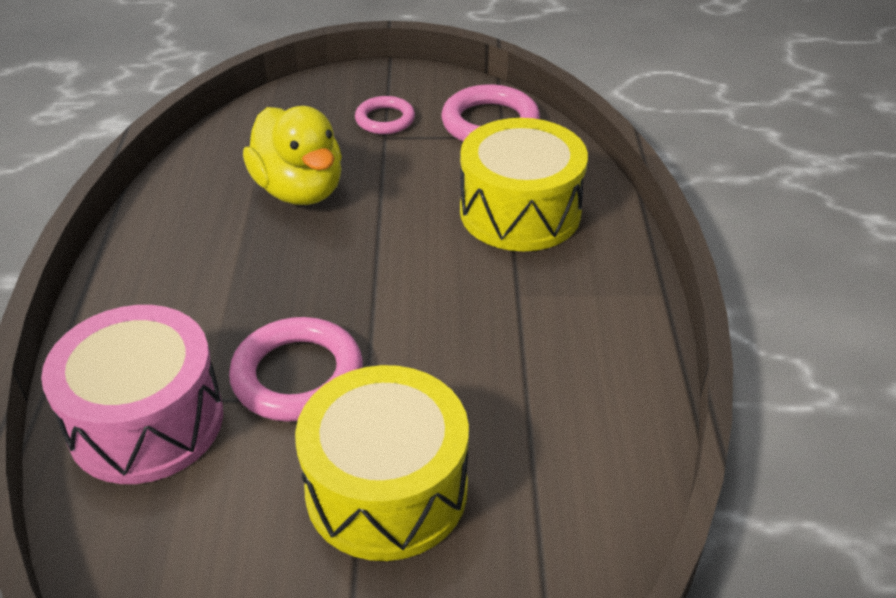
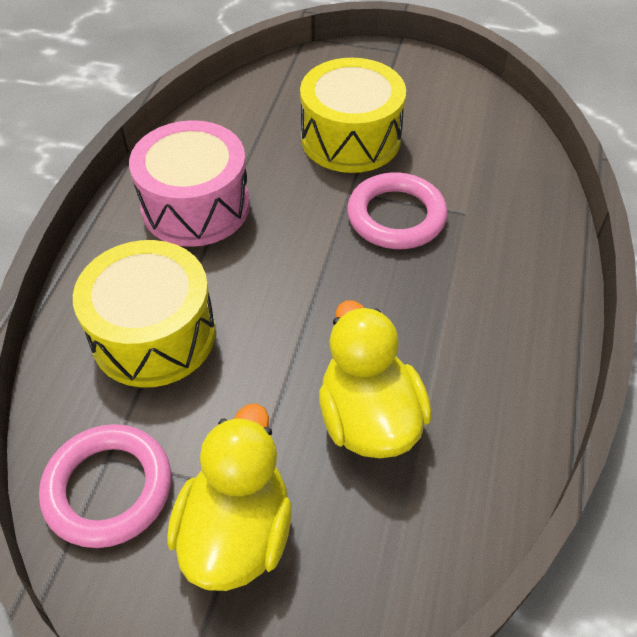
camera: 165 degrees left, 10 degrees up
pink drum [41,305,223,484] -> pink drum moved to [129,120,250,247]
pink ring [355,96,415,134] -> yellow duck [167,403,292,591]

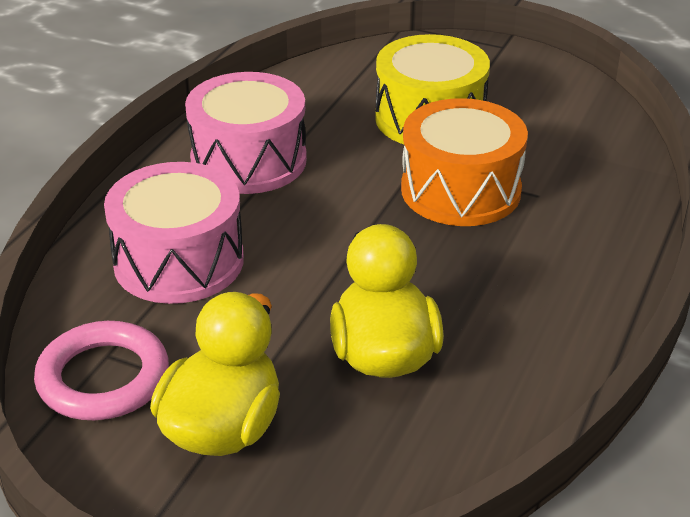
camera: 10 degrees right, 15 degrees down
yellow drum [73,240,216,388] -> pink drum [104,162,244,304]
pink ring [347,172,447,249] -> orange drum [401,98,528,226]

